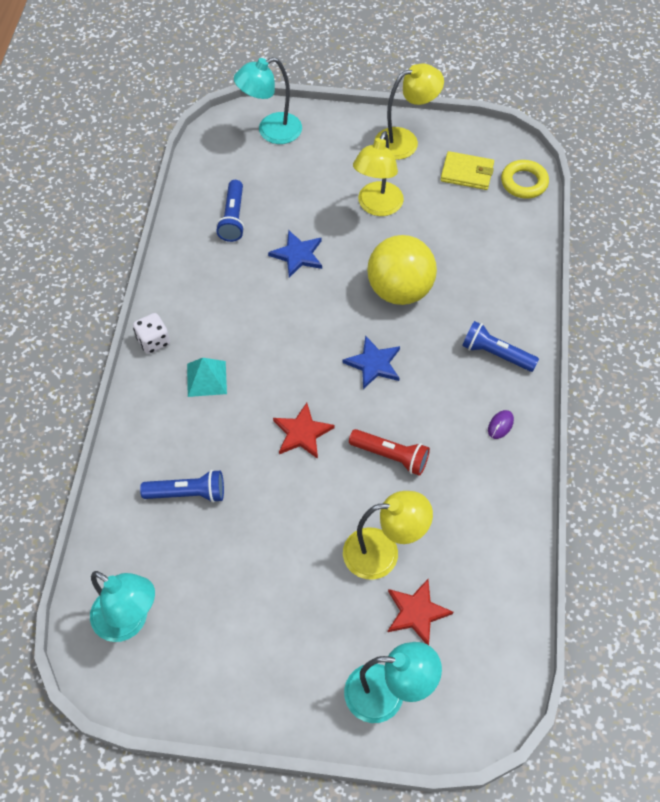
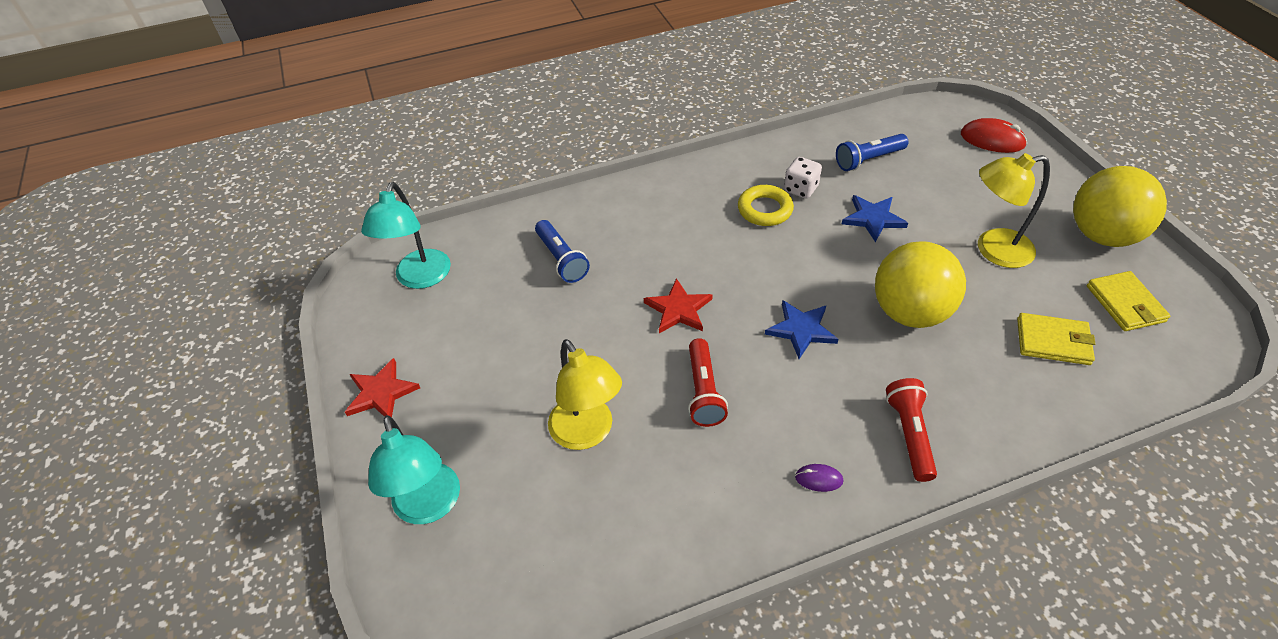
camera: 65 degrees right, 10 degrees down
white dice [133,313,170,354] -> white dice moved to [784,157,822,199]
turquoise pyramid [187,358,227,397] -> none
turquoise lamp [234,57,302,144] -> red mouse [961,118,1027,153]
yellow lamp [374,63,444,160] -> yellow ball [1073,166,1167,247]
red star [388,579,453,645] -> red star moved to [345,358,420,417]
blue flashlight [462,321,539,372] -> red flashlight [886,378,937,482]
yellow ring [501,160,549,199] -> yellow ring moved to [738,185,794,226]
none -> yellow wallet [1017,313,1096,365]

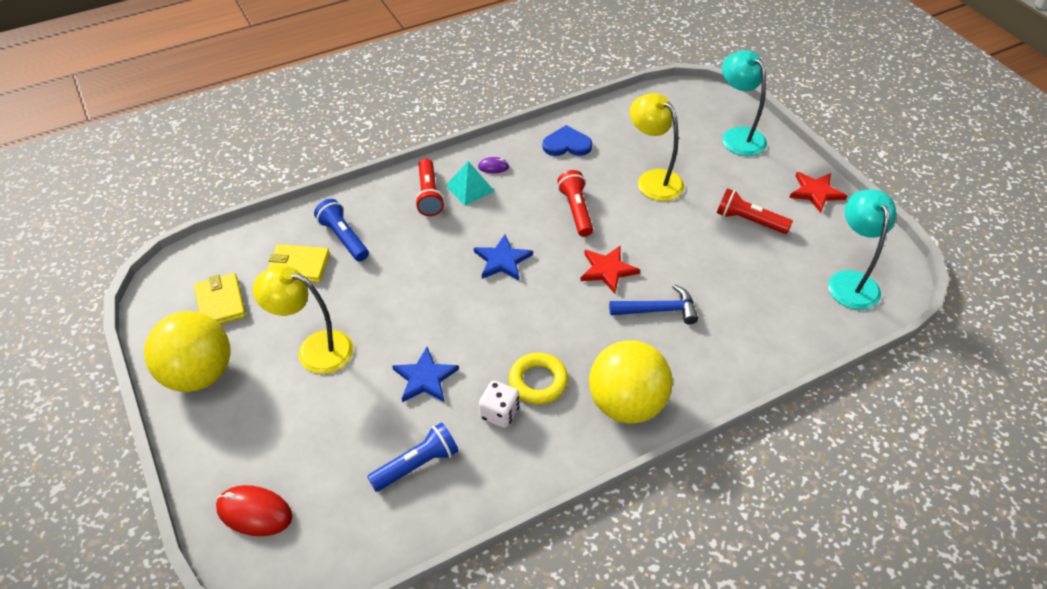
camera: 170 degrees right, 0 degrees up
blue flashlight [535,220,590,283] -> blue flashlight moved to [314,199,369,261]
yellow ball [875,241,966,328] -> yellow ball moved to [589,340,672,424]
yellow lamp [978,153,1050,268] -> yellow lamp turned 150 degrees counterclockwise [253,265,353,374]
none -> turquoise pyramid [446,161,494,206]
none -> blue heart [542,125,592,156]
none -> blue hammer [609,284,698,324]
none -> red flashlight [717,188,793,234]

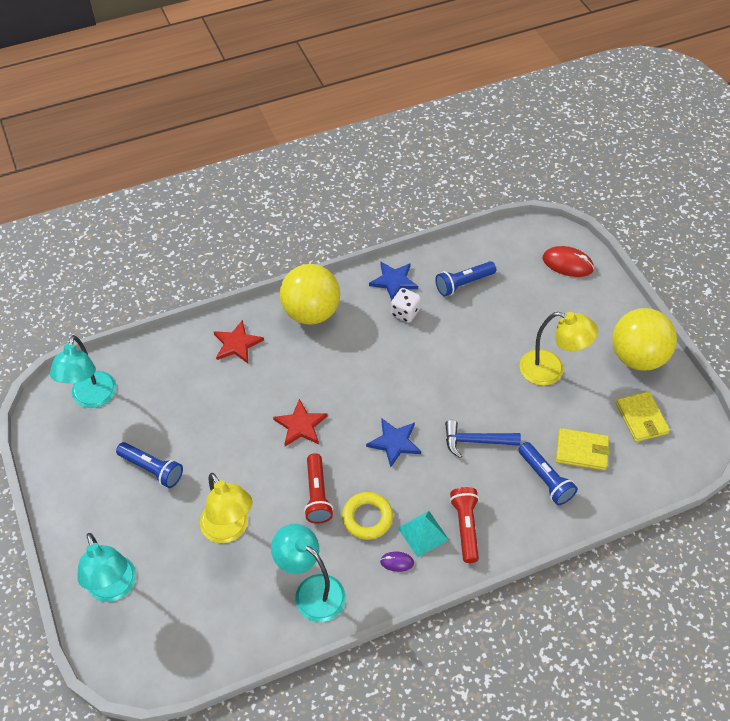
camera: 175 degrees left, 5 degrees up
blue star [392,347,459,402] -> blue star moved to [369,261,418,300]
yellow ring [509,353,568,404] -> yellow ring moved to [342,492,393,540]
blue heart [542,125,592,156] -> turquoise lamp [271,524,346,622]
blue hammer [609,284,698,324] -> blue hammer moved to [445,420,521,458]
red flashlight [717,188,793,234] -> blue flashlight [116,442,183,488]
red star [789,172,847,213] -> red star moved to [213,320,264,363]

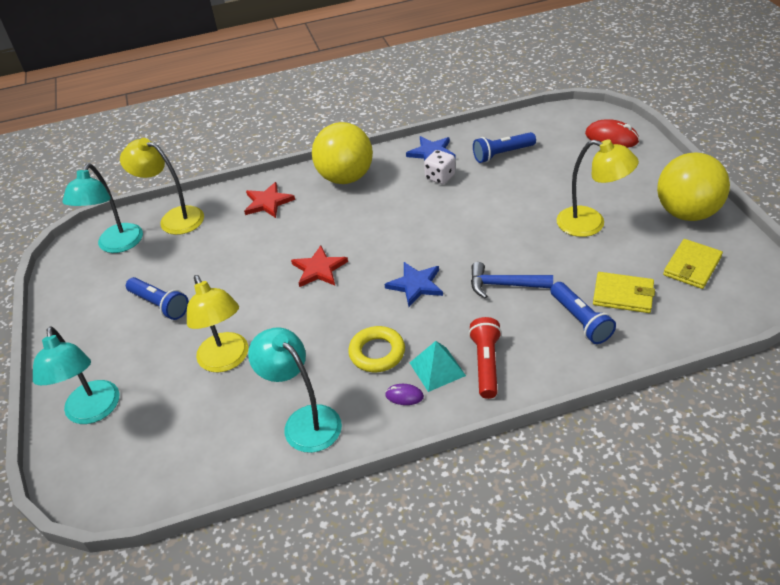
camera: 10 degrees right, 10 degrees down
red flashlight [304,453,333,524] -> none
yellow wallet [616,391,670,442] -> yellow wallet turned 45 degrees clockwise [663,239,723,289]
none -> yellow lamp [120,138,204,235]

